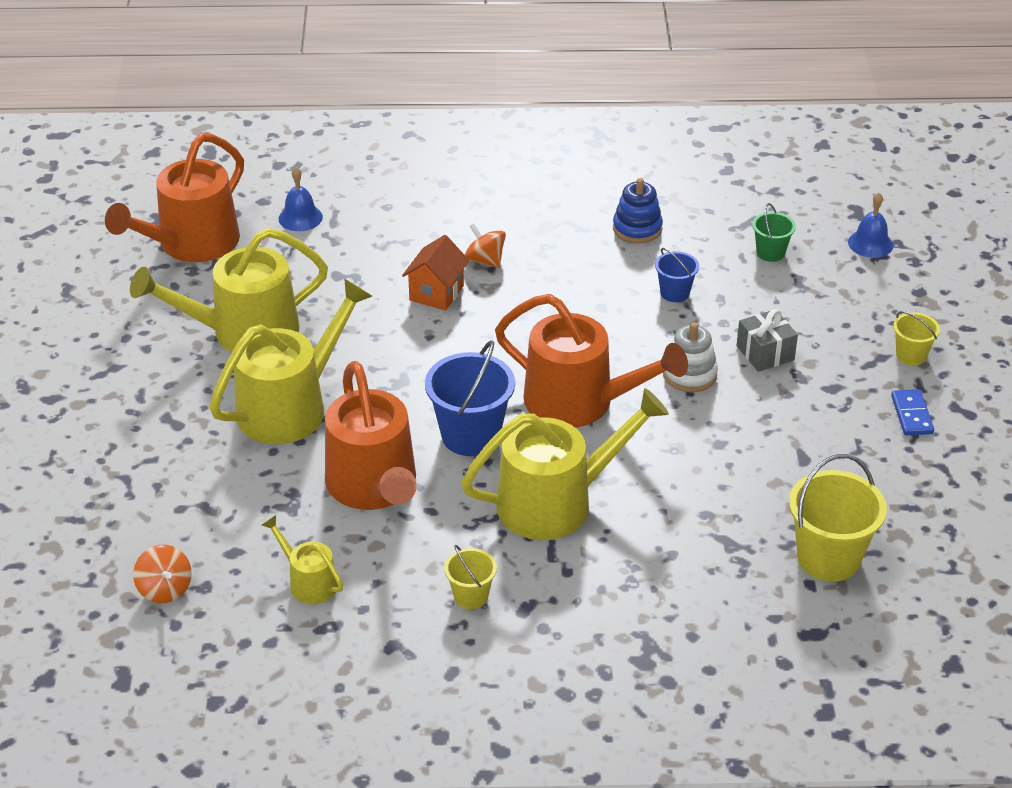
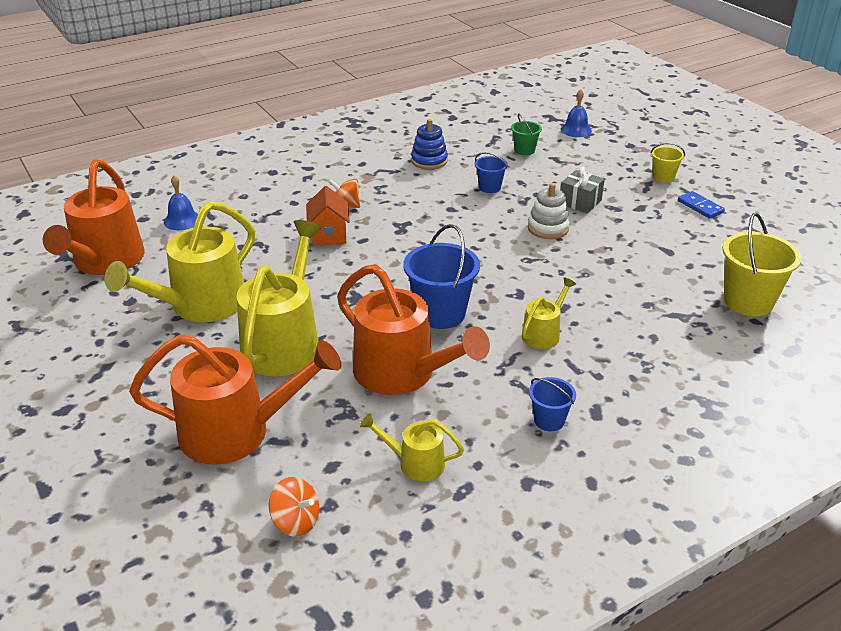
camera: 30 degrees left, 5 degrees down
yellow bucket [444,545,497,609] -> blue bucket [529,377,576,431]
yellow watering can [461,388,669,540] -> yellow watering can [522,277,576,349], size x0.49
orange watering can [495,294,688,427] -> orange watering can moved to [129,334,341,465]

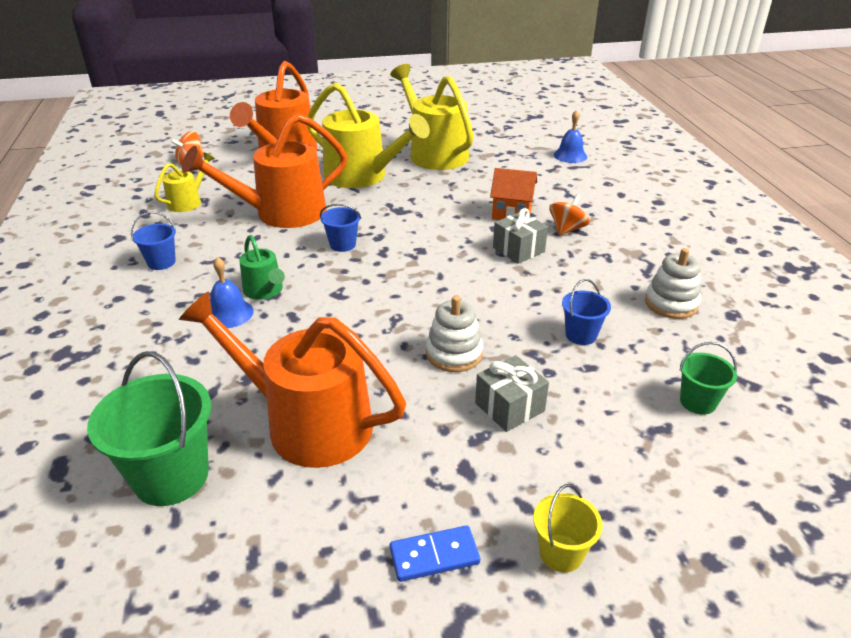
camera: 110 degrees right, 0 degrees up
orange watering can [43,159,145,275] -> orange watering can moved to [179,291,406,468]
blue bucket [404,224,480,329] -> blue bucket [320,204,361,252], size x0.54
blue stacking toy [411,119,448,170] -> white stacking toy [645,248,701,319]
yellow watering can [522,277,576,349] -> green watering can [239,235,285,300]
blue bell [561,89,592,137] -> blue bell moved to [210,257,253,328]
yellow bucket [723,213,801,316] -> green bucket [87,351,211,506]
none -> grey gift [493,208,548,264]

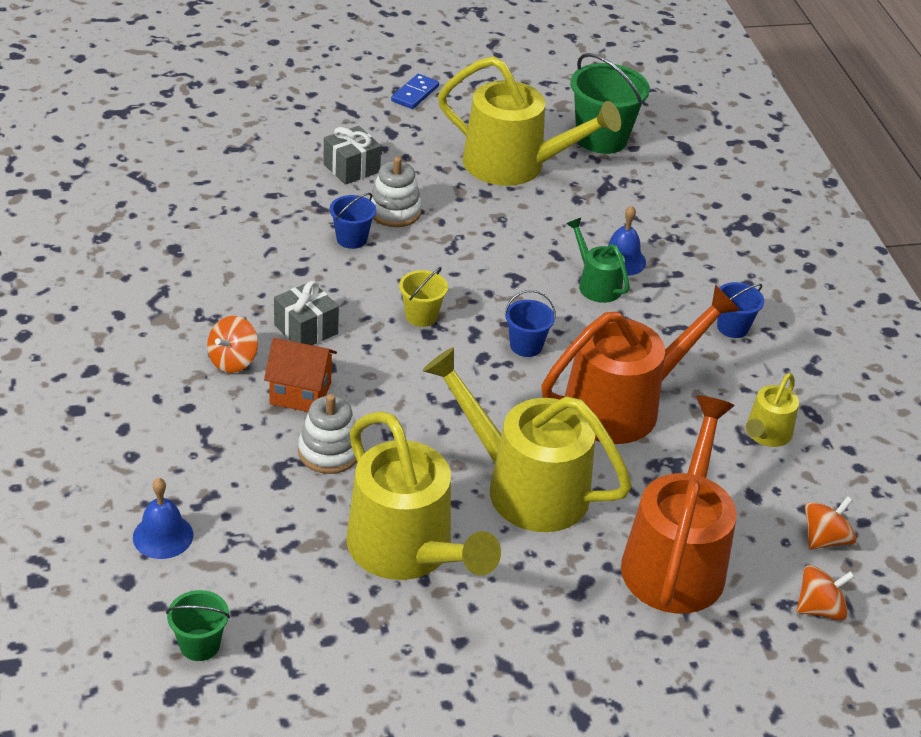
camera: 175 degrees right, 5 degrees up
orange watering can [179,291,406,468] -> yellow watering can [438,56,621,186]
blue domino [390,525,480,582] -> blue domino turned 45 degrees counterclockwise [391,74,439,109]
yellow bucket [533,484,603,573] -> yellow bucket moved to [399,267,448,327]
blue bucket [562,279,611,345] -> blue bucket moved to [330,193,376,249]
white stacking toy [645,248,701,319] -> white stacking toy moved to [298,394,357,474]
green bucket [680,342,737,415] -> green bucket moved to [166,590,230,661]
none -> orange spinning top [797,565,855,620]

